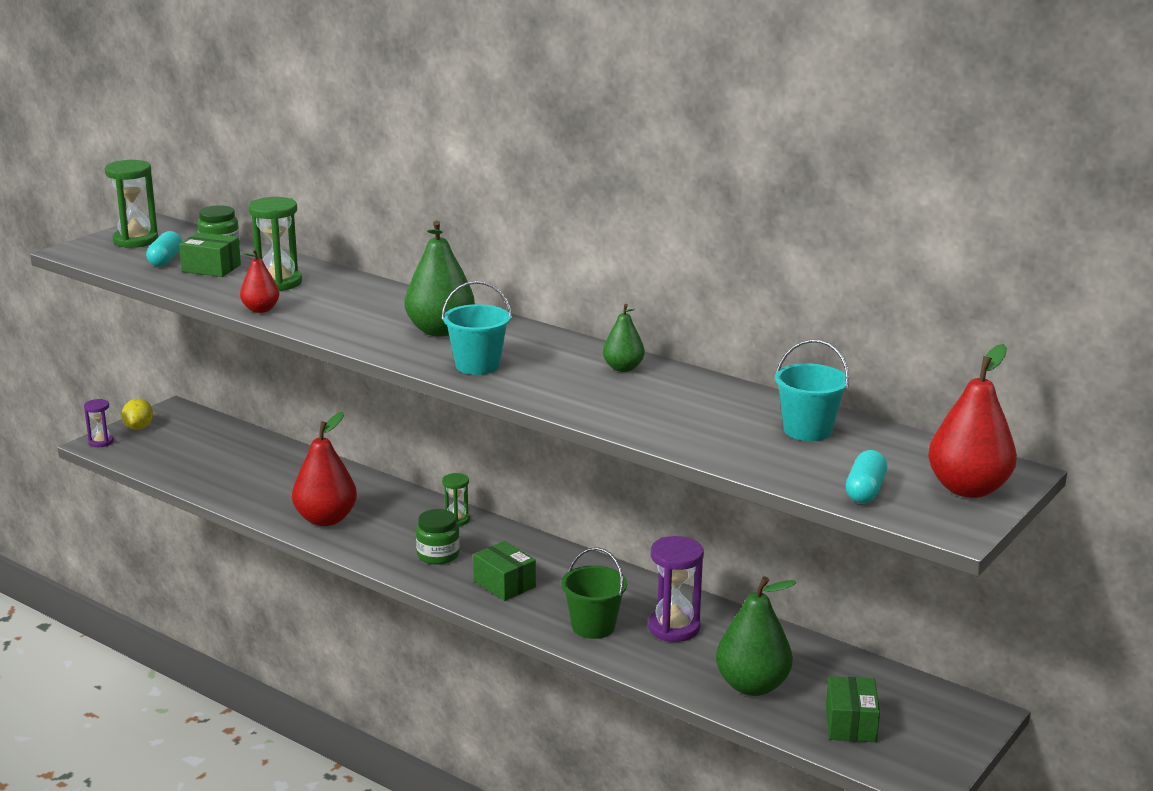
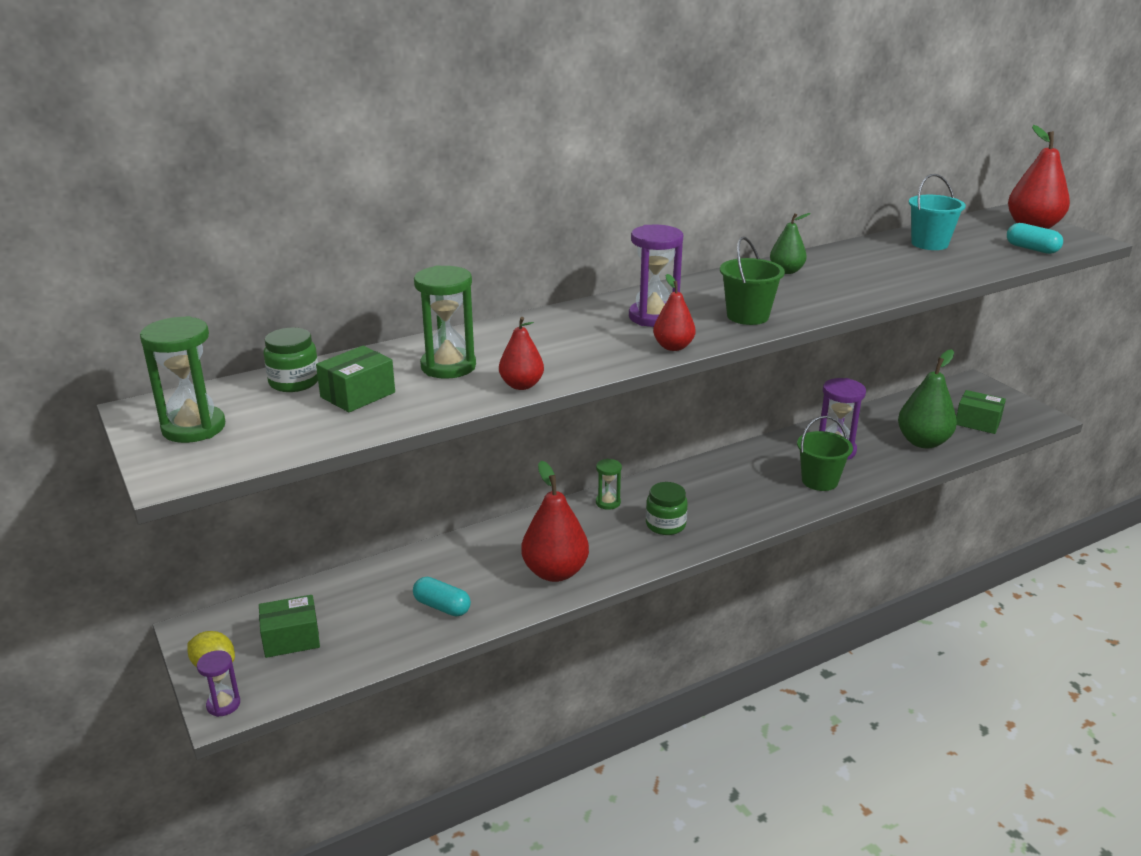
camera: 65 degrees left, 5 degrees up
turquoise capsule [146,231,182,267] -> turquoise capsule moved to [413,577,471,617]
green pear [405,221,475,336] -> purple hourglass [629,225,683,327]
turquoise bucket [442,281,512,375] -> green bucket [720,236,785,325]
green box [473,541,536,601] -> green box moved to [259,595,320,658]
none -> red pear [653,274,696,351]

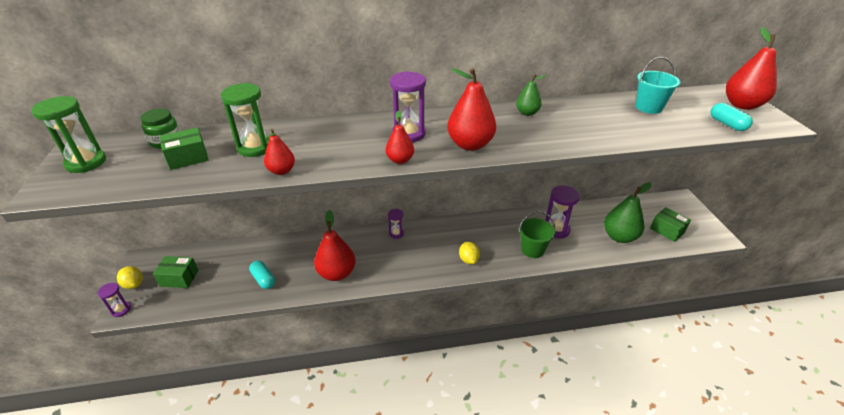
camera: 20 degrees right, 10 degrees up
green hourglass [596,459,622,510] -> purple hourglass [388,209,404,239]
green jar [646,482,688,535] -> none
green bucket [720,236,785,325] -> red pear [447,68,496,151]
none -> yellow lemon [459,242,480,264]

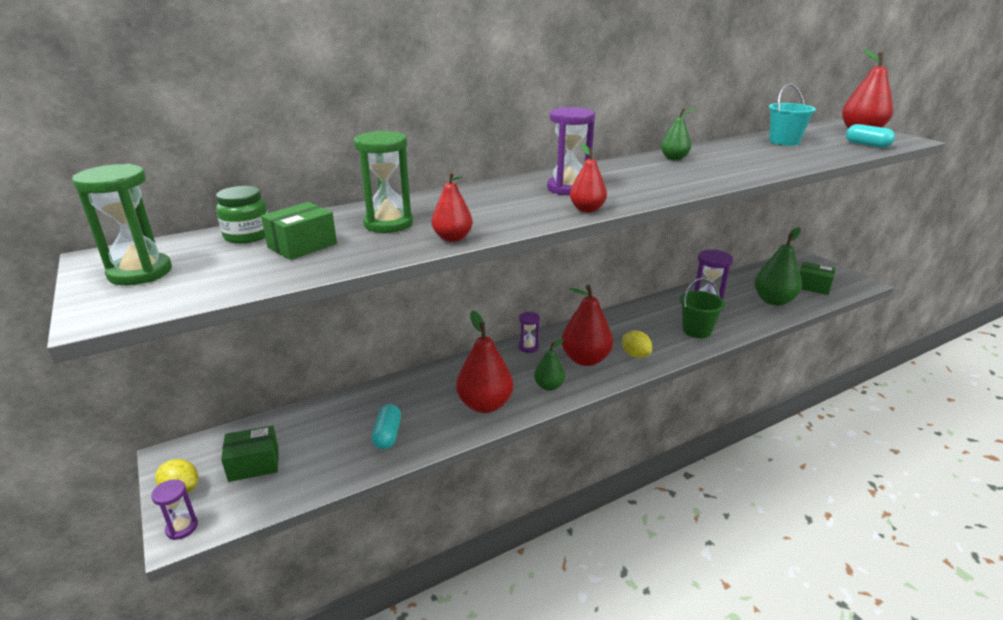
camera: 20 degrees left, 10 degrees down
turquoise capsule [249,260,275,289] -> turquoise capsule turned 60 degrees clockwise [372,404,401,450]
red pear [447,68,496,151] -> red pear moved to [562,284,613,366]
none -> green pear [534,338,565,391]

